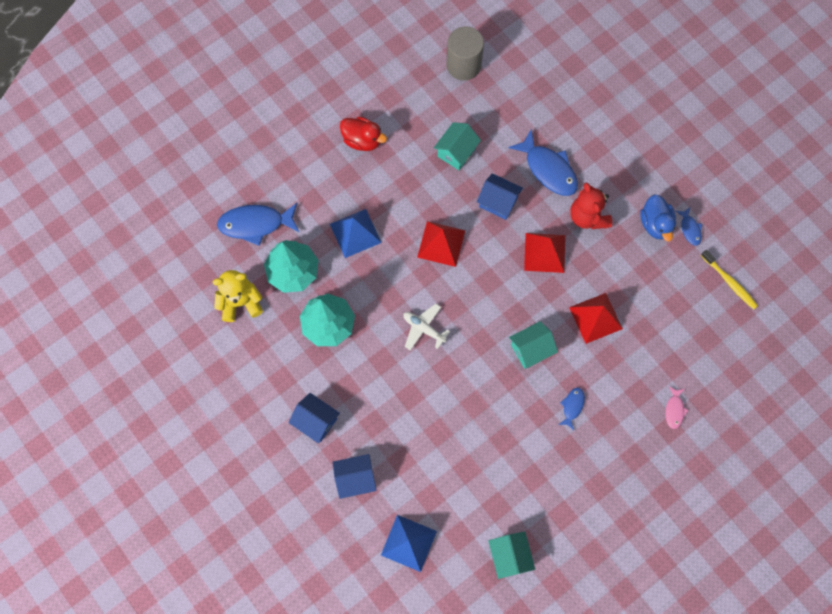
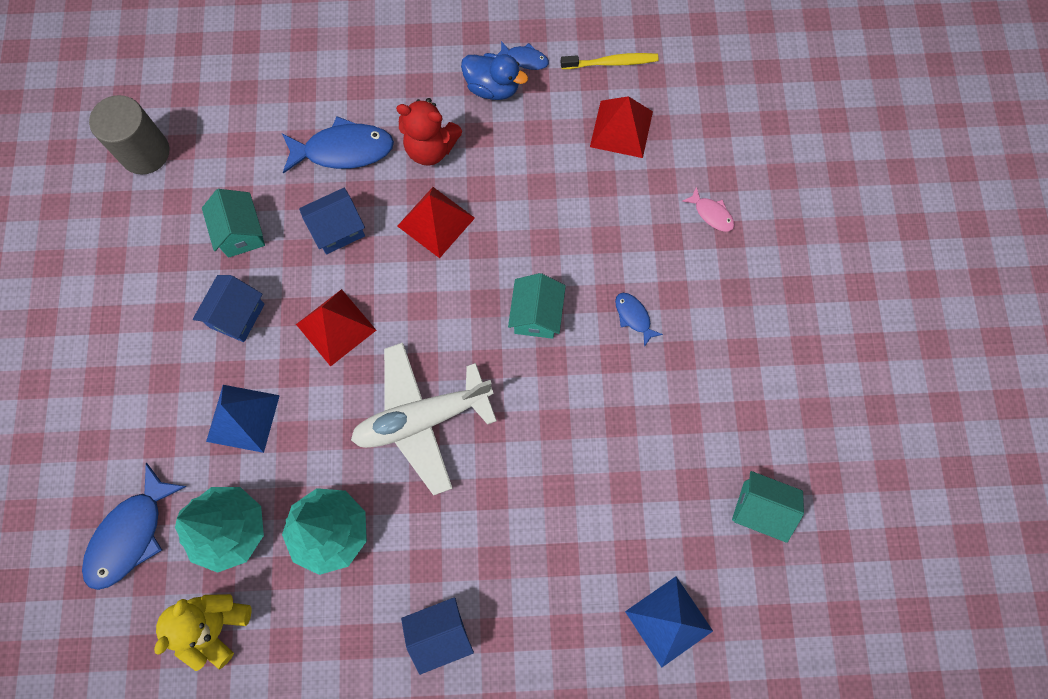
camera: 55 degrees left, 0 degrees up
blue house [333,454,377,499] -> blue house moved to [193,275,265,342]
red duck [340,117,387,151] -> none
white plane [403,304,450,350] -> white plane [351,342,497,496], size x1.96
red pyramid [569,293,623,344] -> red pyramid moved to [590,96,653,158]

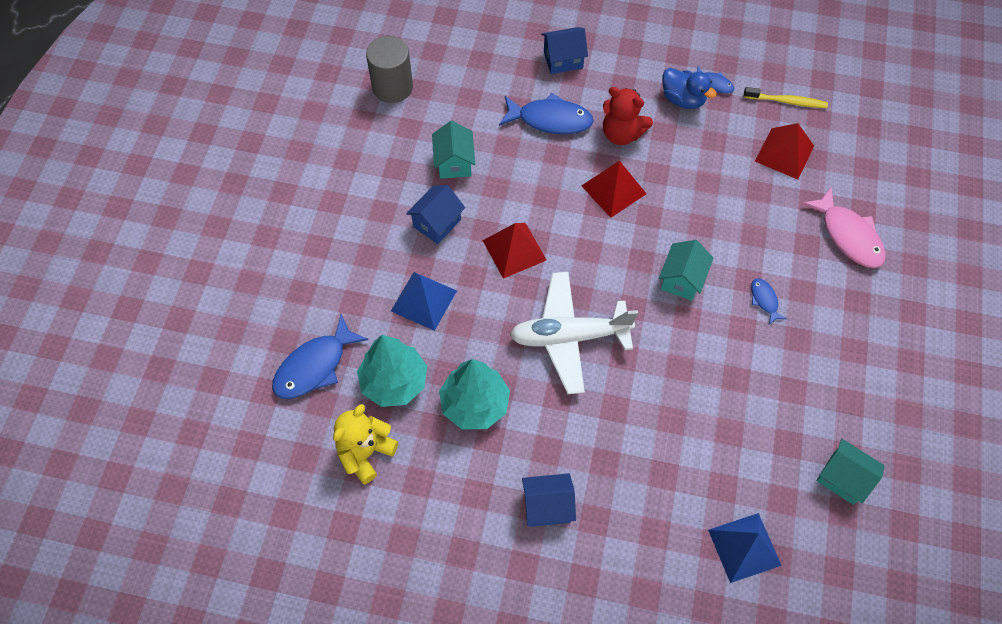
camera: 15 degrees right, 10 degrees down
blue house [299,188,365,254] -> blue house moved to [541,27,588,74]
pink fish [682,187,735,232] -> pink fish [802,187,886,268], size x1.99

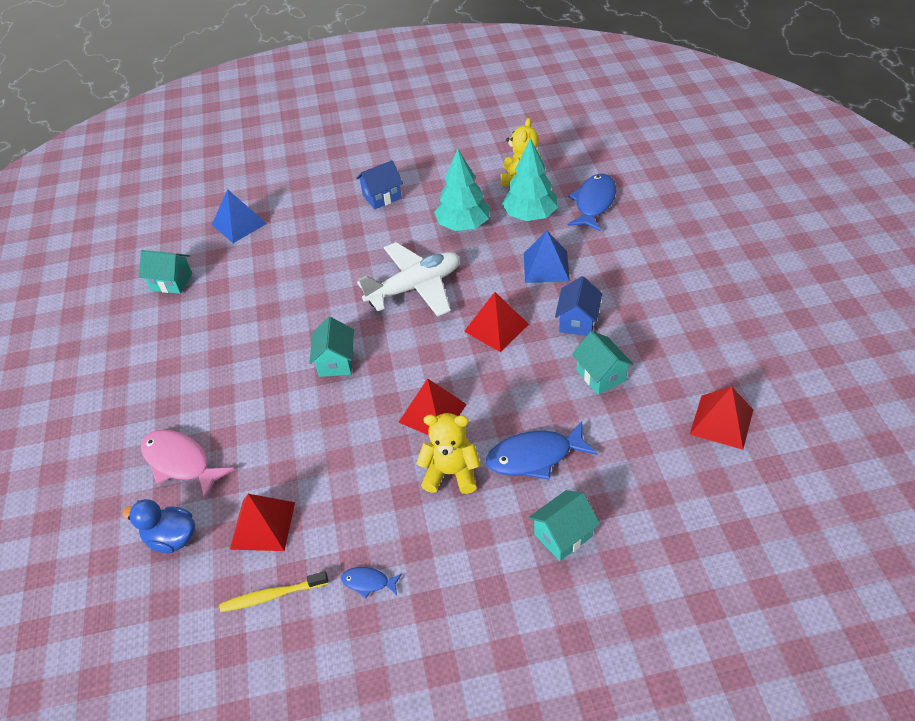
camera: 160 degrees right, 15 degrees down
grey cylinder [366,36,413,103] -> red pyramid [690,386,753,450]
blue house [541,27,588,74] -> turquoise house [528,490,600,561]
red teddy bear [603,87,653,145] -> yellow teddy bear [416,413,481,494]
blue duck [663,68,717,109] -> blue duck moved to [122,499,195,553]
blue fish [751,278,787,325] -> none

